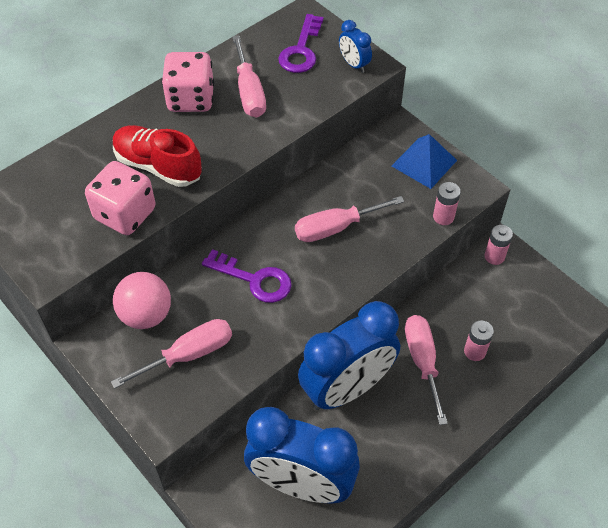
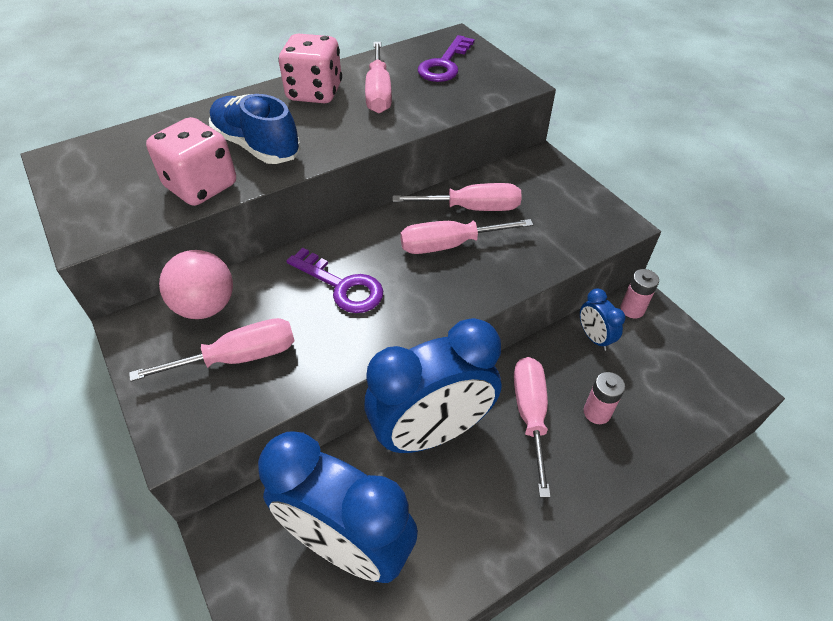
camera: 10 degrees right, 5 degrees down
red shoe [113,125,202,187] -> blue shoe [209,94,301,164]
blue clock [339,20,372,73] -> blue clock moved to [580,288,625,351]
blue pyramid [392,134,457,189] -> none
pink battery [433,182,461,225] -> none
none -> pink screwdriver [393,183,522,211]

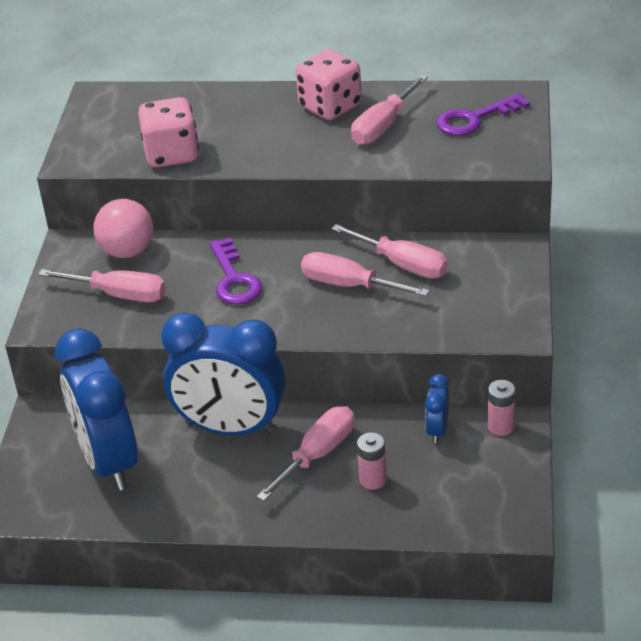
camera: 40 degrees right, 10 degrees down
blue shoe [209,94,301,164] -> none

